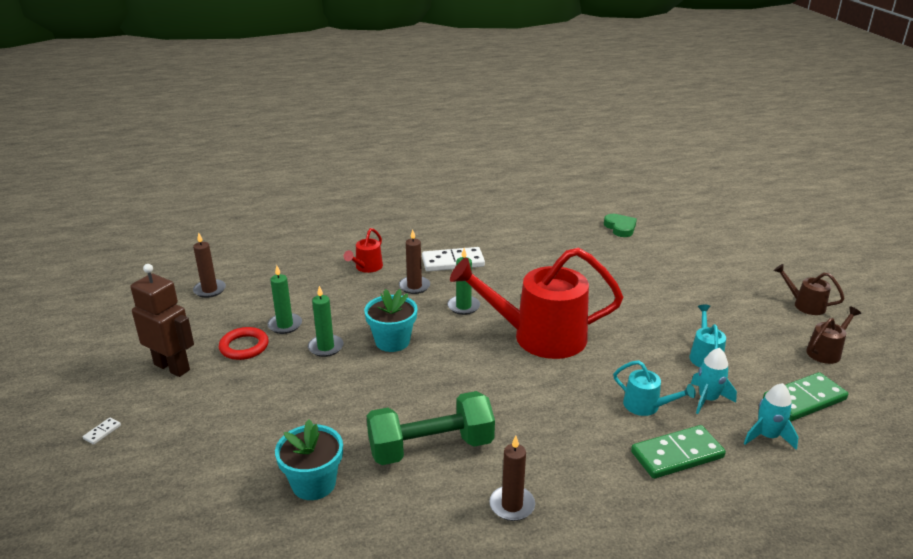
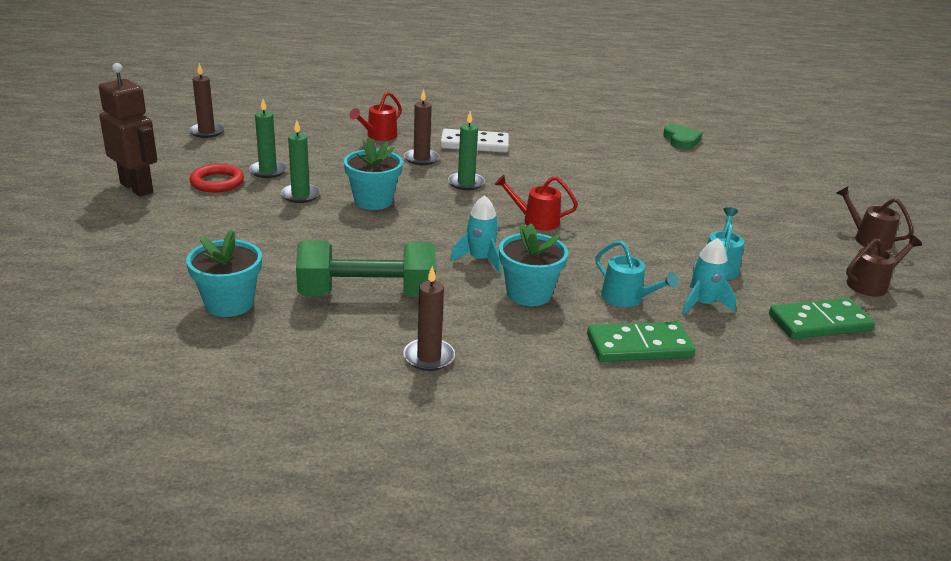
camera: 10 degrees right, 0 degrees up
white domino [83,417,121,445] -> none
red watering can [450,248,623,359] -> red watering can [494,175,578,230], size x0.44
turquoise rocket [744,383,798,450] -> turquoise rocket moved to [450,195,501,273]
none -> turquoise flower pot [499,223,568,306]

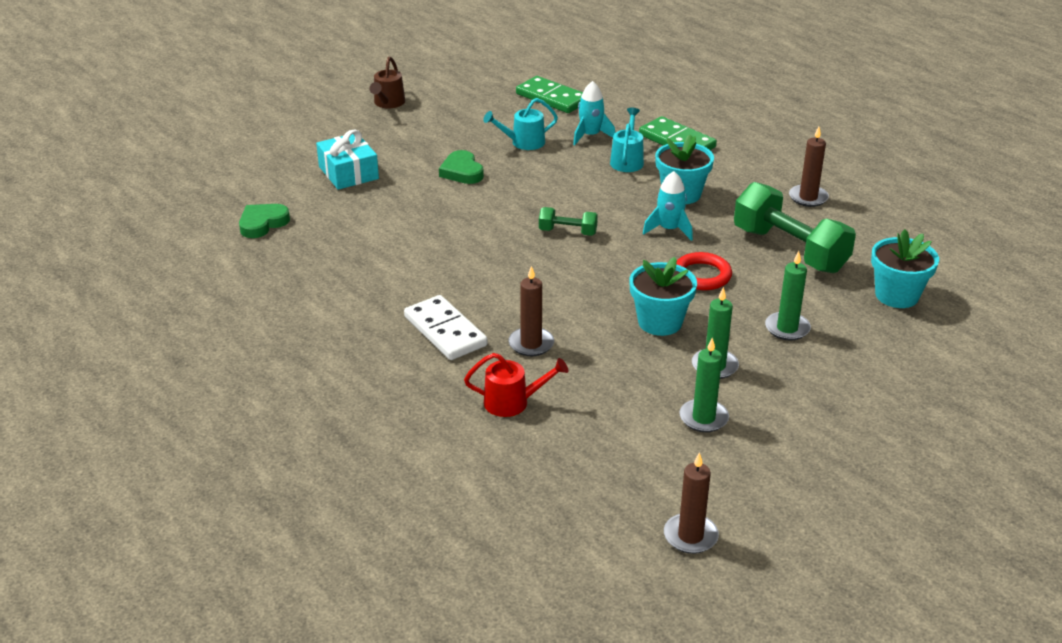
camera: 125 degrees left, 5 degrees up
brown robot [99,63,157,197] -> none
red ring [189,164,244,193] -> red ring moved to [676,252,732,290]
green candle [448,111,485,190] -> green candle moved to [765,251,811,341]
red watering can [494,175,578,230] -> green dumbbell [539,207,598,236]
brown watering can [846,235,922,296] -> none
none -> turquoise gift [316,129,379,190]
none -> green heart [439,150,484,184]

